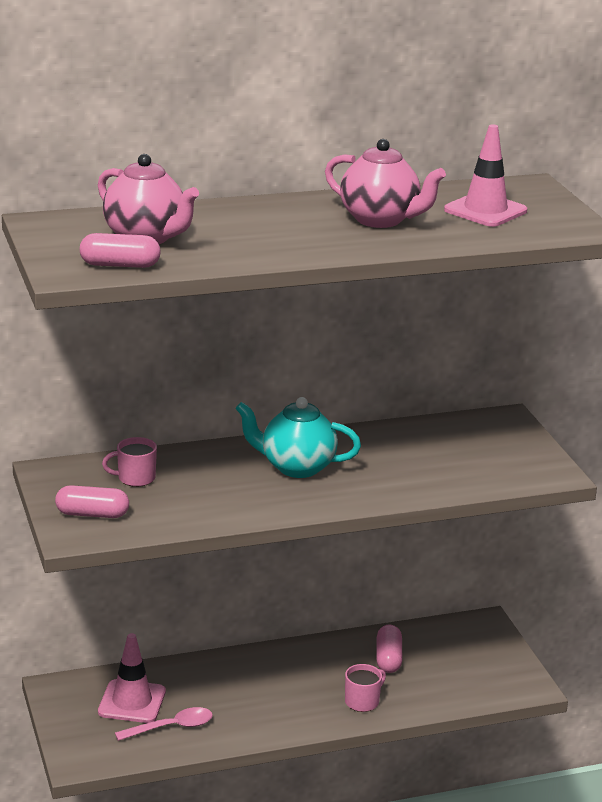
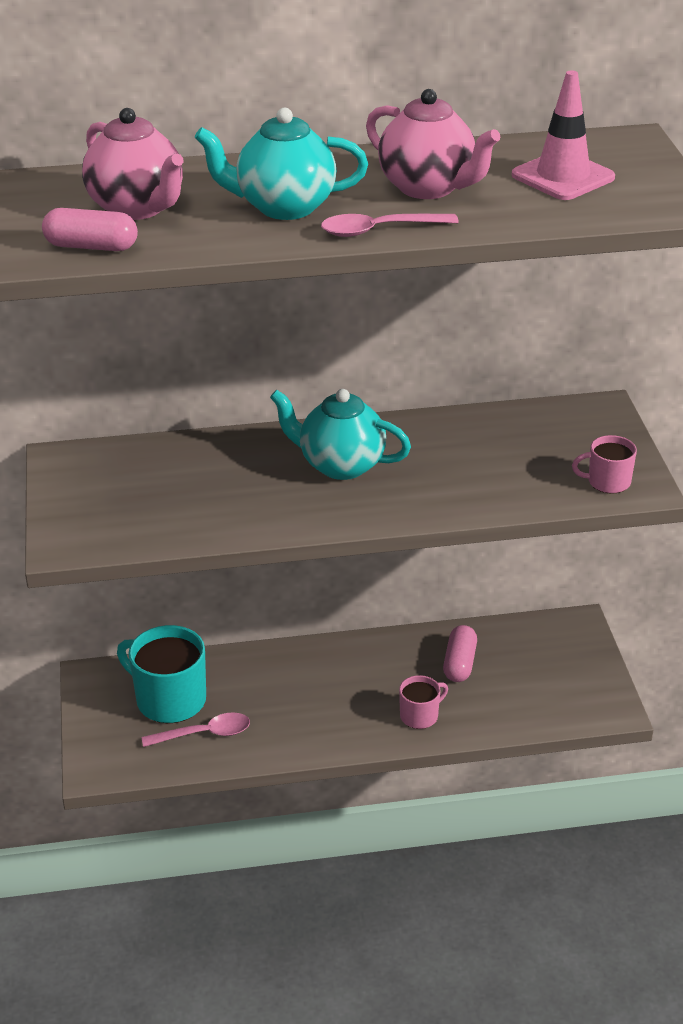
camera: 10 degrees right, 10 degrees up
pink capsule [55,485,129,518] -> none
pink traffic cone [98,633,166,723] -> turquoise mug [117,625,206,723]
pink mug [102,437,157,487] -> pink mug moved to [572,435,637,494]
none -> turquoise teapot [195,108,368,220]
none -> pink spoon [321,214,459,237]

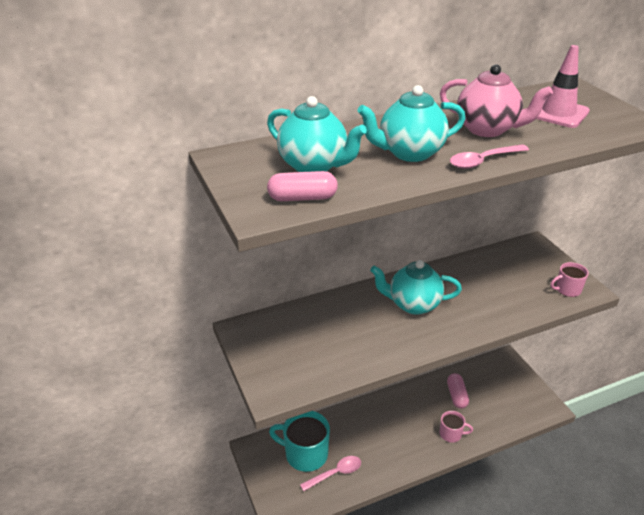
camera: 15 degrees left, 0 degrees up
pink teapot [82,108,184,220] -> turquoise teapot [267,96,367,172]
pink mug [399,675,448,729] -> pink mug turned 60 degrees clockwise [440,411,473,443]

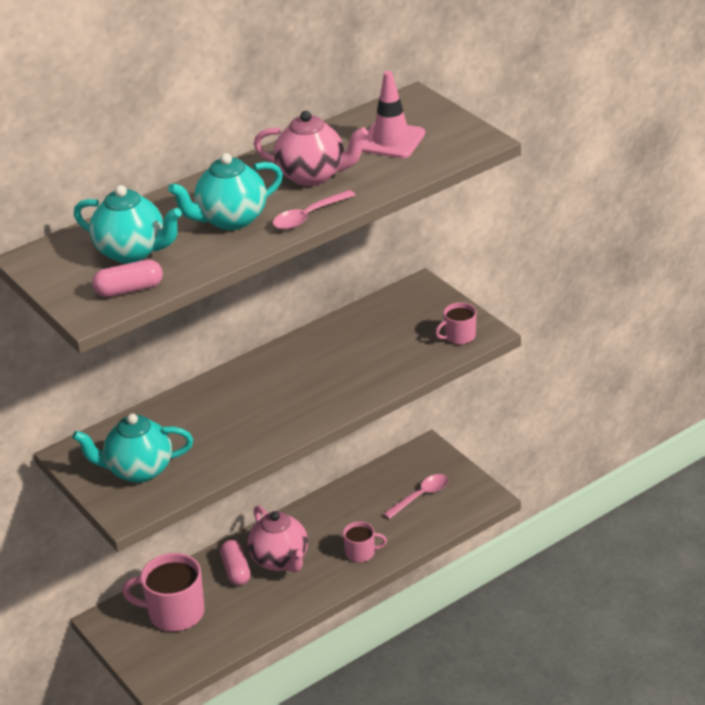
camera: 10 degrees left, 0 degrees up
turquoise mug [269,411,330,472] -> pink mug [122,553,205,632]
pink spoon [300,456,361,491] -> pink spoon moved to [383,474,449,519]
turquoise teapot [370,260,462,315] -> turquoise teapot moved to [72,413,193,483]
pink capsule [447,373,469,409] -> pink capsule moved to [220,540,251,585]
none -> pink teapot [247,505,308,572]

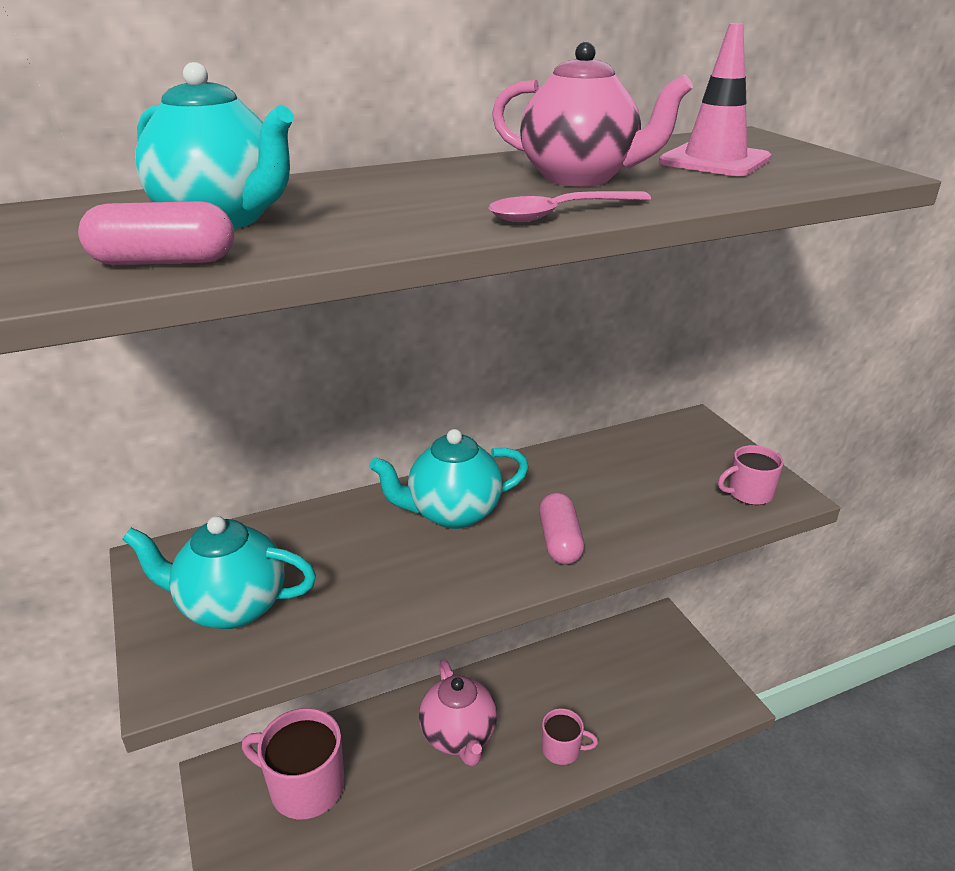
camera: 10 degrees right, 5 degrees down
turquoise teapot [168,153,283,230] -> turquoise teapot moved to [369,429,529,529]
pink capsule [220,540,251,585] -> pink capsule moved to [539,492,584,564]
pink spoon [383,474,449,519] -> none

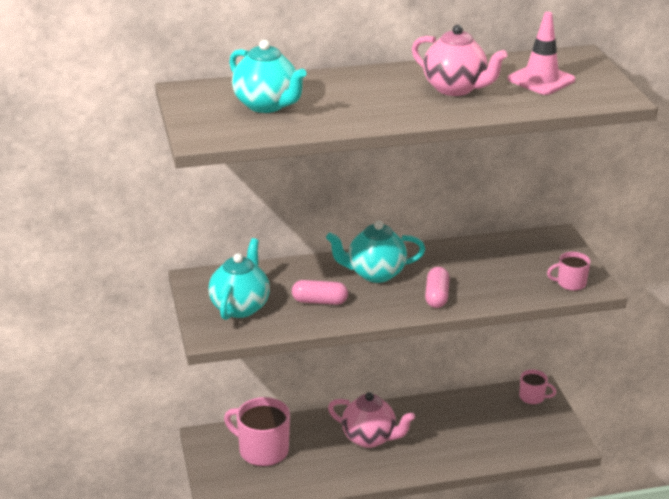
camera: 10 degrees right, 0 degrees up
pink capsule [78,201,234,265] -> pink capsule moved to [292,280,348,305]
turquoise teapot [122,516,316,629] -> turquoise teapot turned 90 degrees clockwise [209,238,270,320]
pink teapot [419,659,497,767] -> pink teapot turned 60 degrees counterclockwise [328,392,415,448]
pink spoon [488,191,651,222] -> none
pink mug [542,708,598,765] -> pink mug moved to [519,370,556,404]

